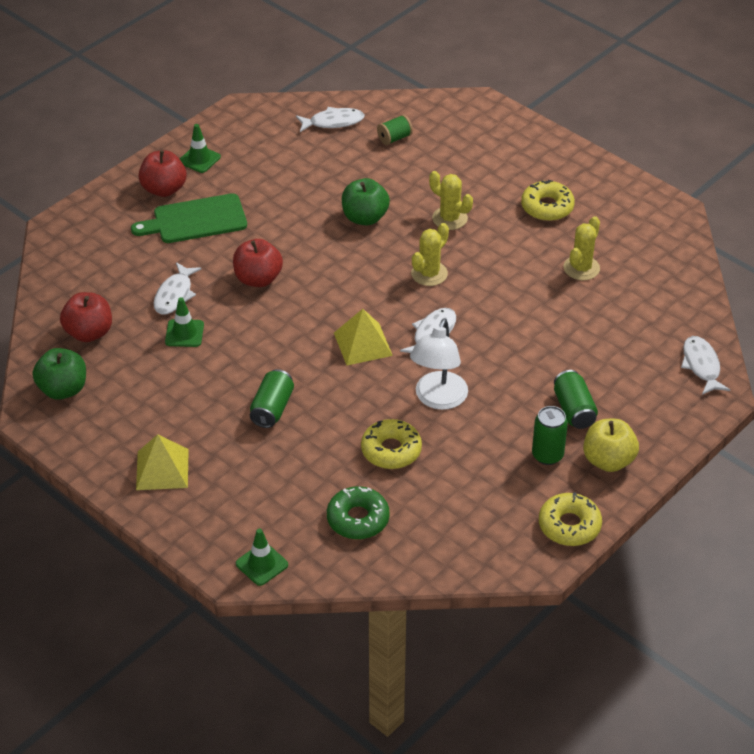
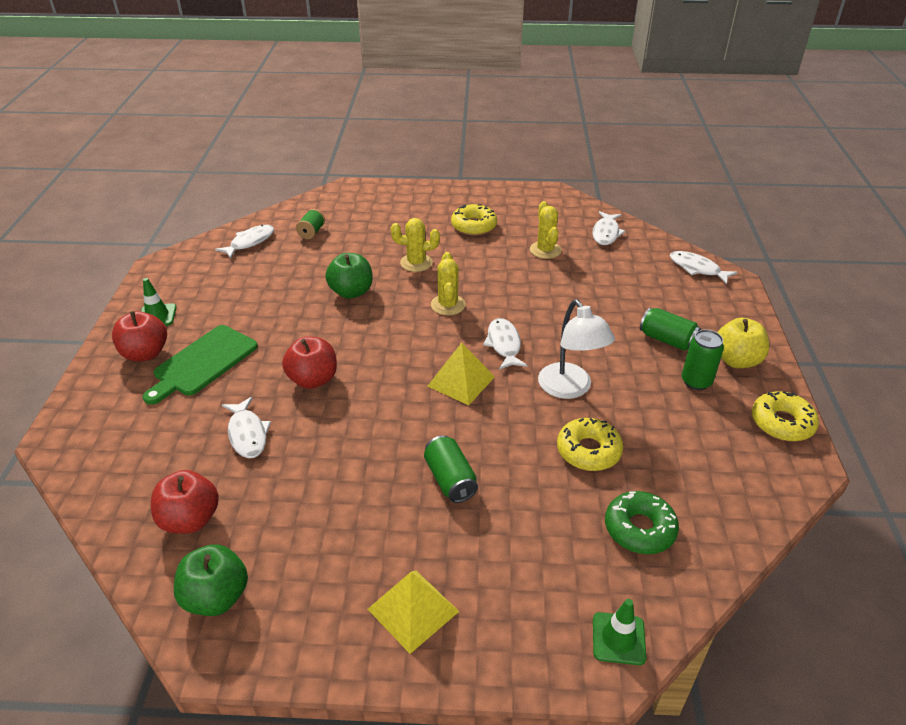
camera: 40 degrees left, 5 degrees down
green traffic cone [165,297,204,347] -> none
none -> white fish [592,211,626,245]

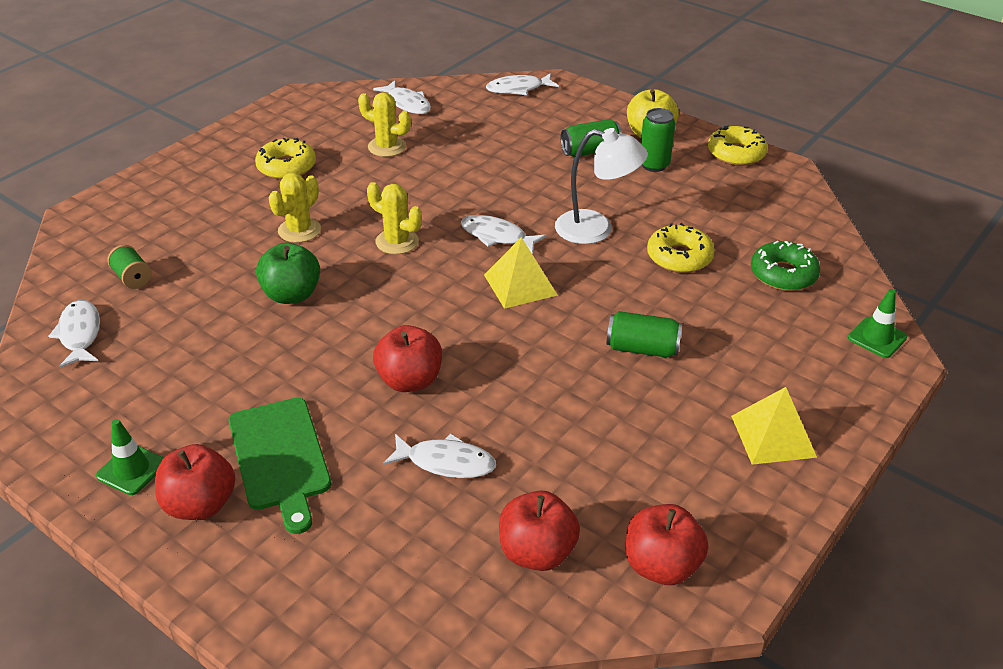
camera: 55 degrees left, 0 degrees up
green apple [174,544,248,616] -> red apple [626,504,708,585]

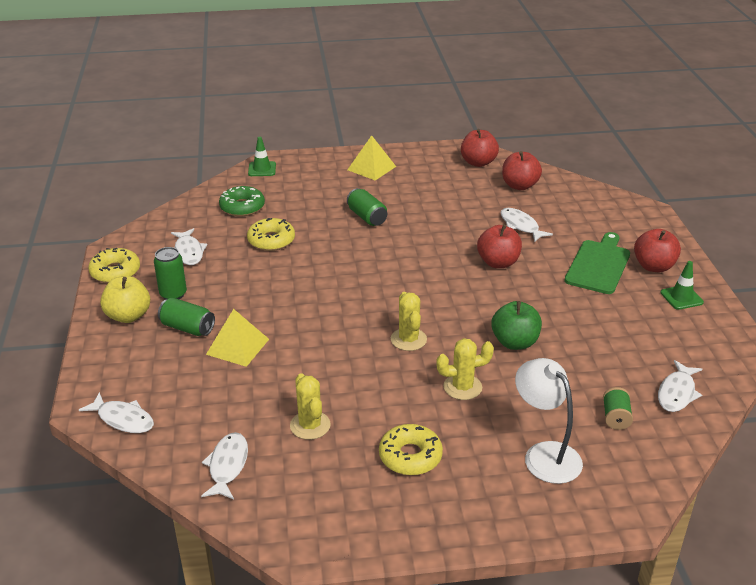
camera: 135 degrees left, 5 degrees down
white fish [461,215,546,254] -> white fish moved to [171,228,207,265]
yellow pyramid [484,237,558,309] -> yellow pyramid moved to [206,309,269,367]
white lamp [555,128,648,244] -> white lamp moved to [515,358,583,484]

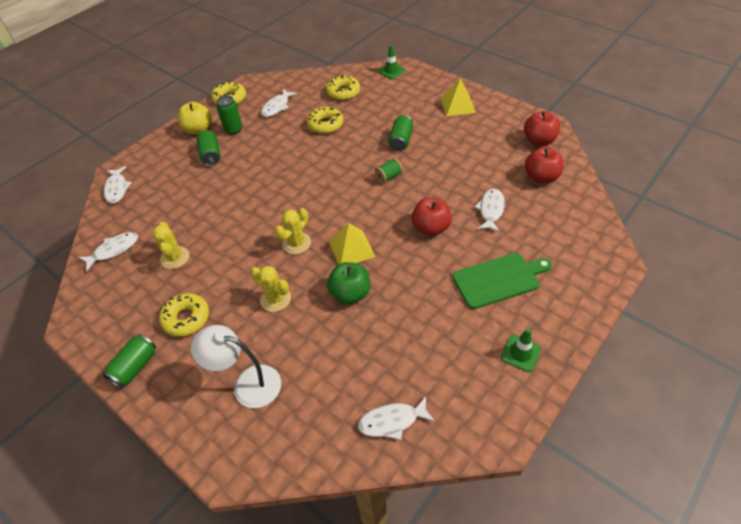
camera: 50 degrees right, 15 degrees up
yellow pyramid [206,309,269,367] -> yellow pyramid moved to [329,223,375,264]
green donut [219,186,265,216] -> yellow donut [326,75,360,101]
yellow cactus [290,373,331,440] -> yellow cactus turned 45 degrees counterclockwise [153,222,189,269]
white lamp [515,358,583,484] -> white lamp turned 90 degrees counterclockwise [191,325,281,408]
green spool [603,387,633,430] -> green spool moved to [375,158,403,184]
red apple [634,229,681,272] -> none
none -> green can [103,334,156,388]

